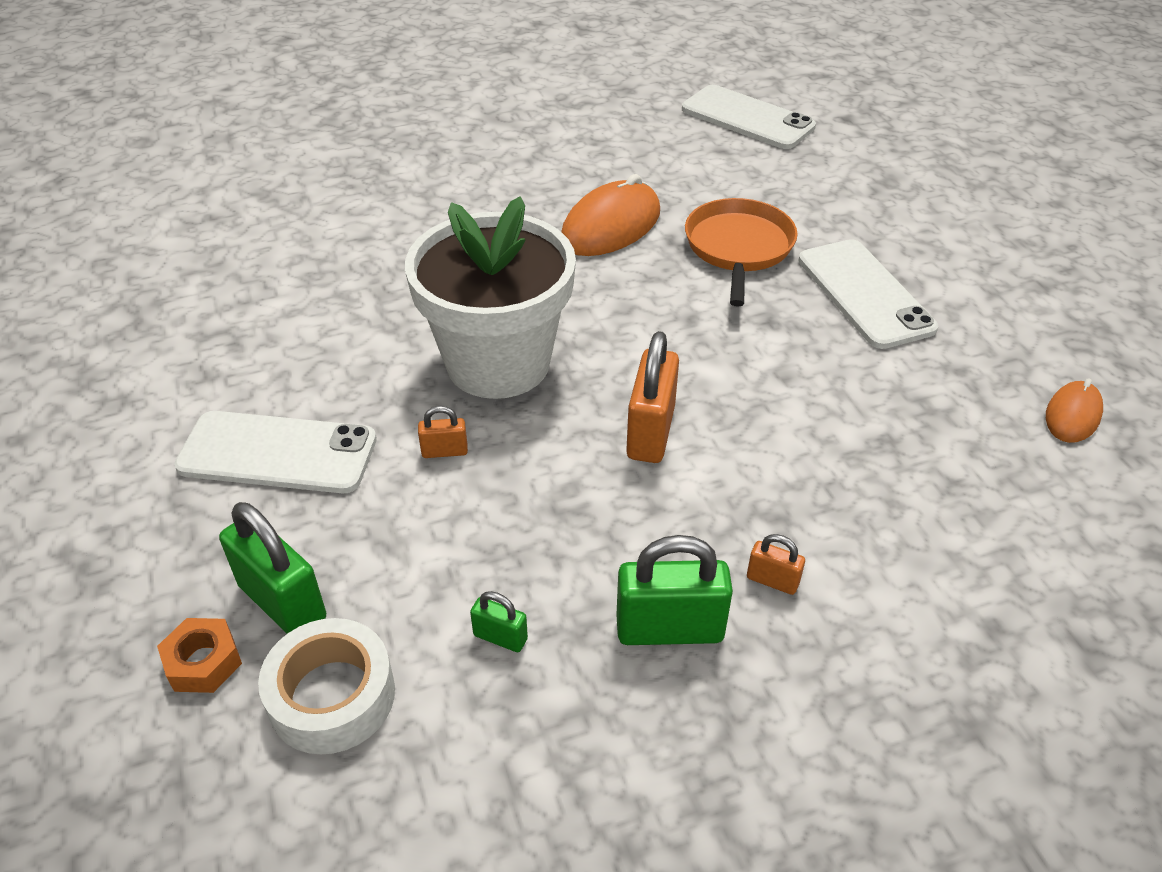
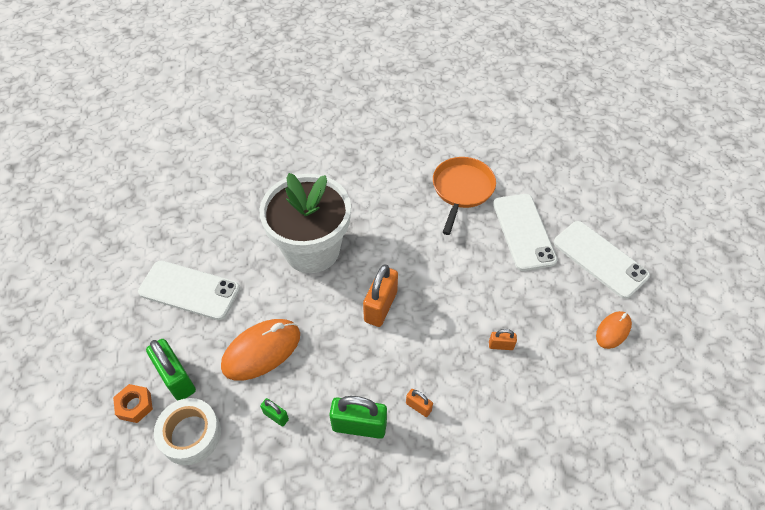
camera: 10 degrees right, 10 degrees up
orange padlock [418,406,468,458] -> orange padlock moved to [489,329,517,350]
orange mouse [562,174,660,256] -> orange mouse moved to [221,319,300,381]
white phone [682,85,816,149] -> white phone moved to [554,221,650,299]

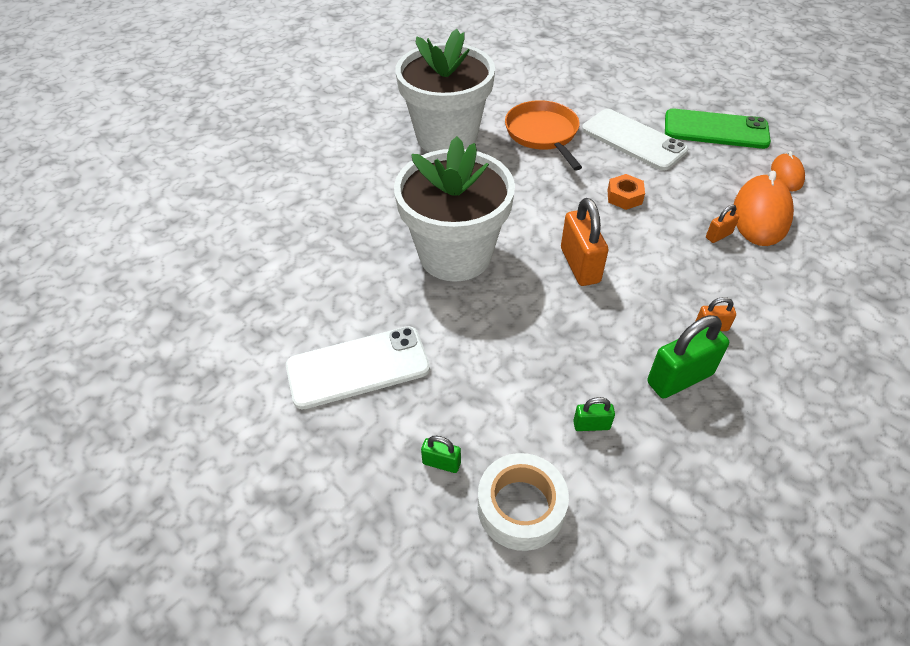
camera: 35 degrees left, 5 degrees down
orange nut [113,384,153,423] -> orange nut moved to [607,174,645,210]
green padlock [146,339,196,401] -> green padlock [421,436,461,473], size x0.50
orange mouse [221,319,300,381] -> orange mouse moved to [734,171,794,246]
white phone [554,221,650,299] -> green phone [665,109,771,149]
none -> white flower pot [395,29,495,152]

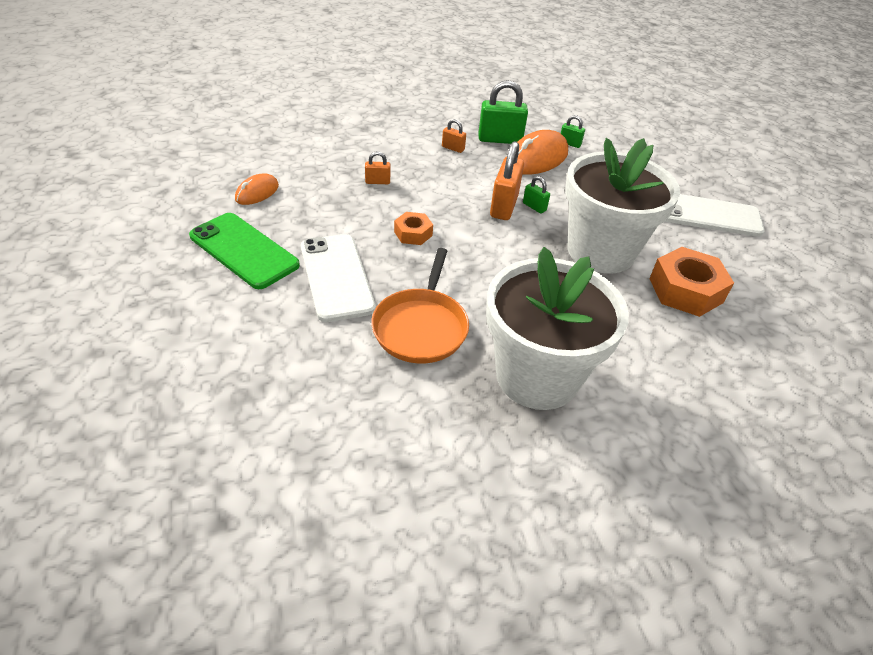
camera: 155 degrees left, 5 degrees down
green padlock [421,436,461,473] -> green padlock moved to [523,176,550,214]
white tape [478,453,569,551] -> none
orange mouse [734,171,794,246] -> orange mouse moved to [518,130,568,175]
none -> orange nut [649,247,734,317]

